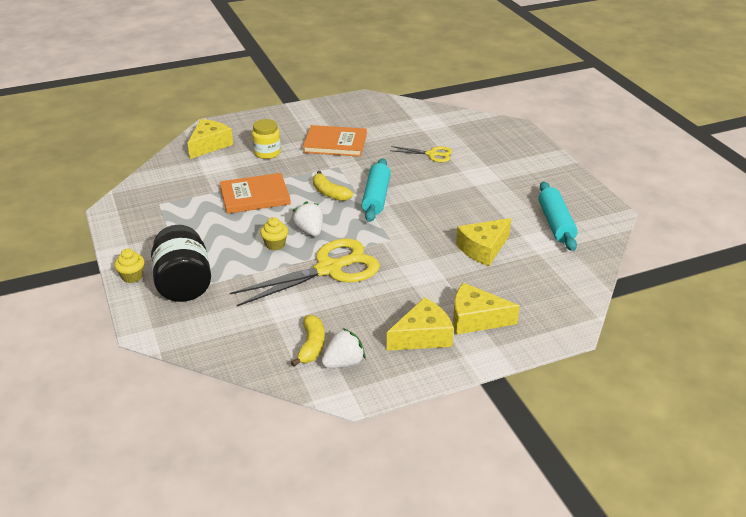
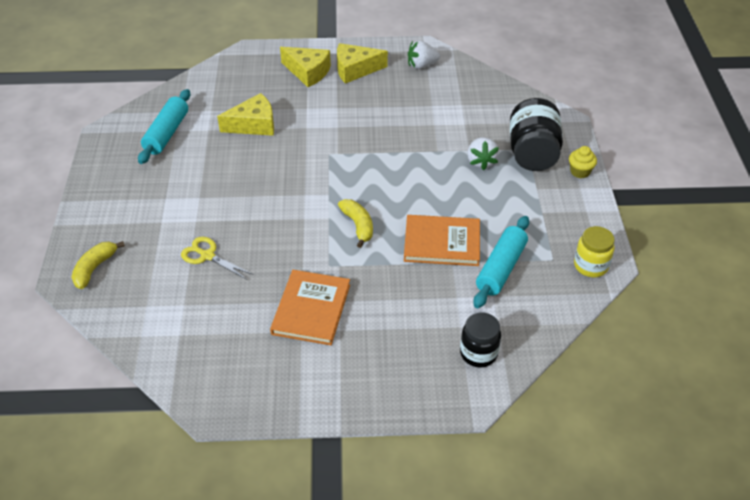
camera: 160 degrees left, 10 degrees up
yellow cheese [188,119,233,159] -> black jar [460,312,501,367]
yellow scissors [230,238,380,306] -> none
yellow jar [252,119,281,159] -> yellow jar moved to [574,226,615,277]
yellow cupcake [260,217,288,250] -> none
yellow banana [291,315,325,367] -> yellow banana moved to [71,241,125,289]
white strawberry [292,201,323,236] -> white strawberry moved to [467,137,499,171]
orange book [303,125,367,157] -> orange book turned 75 degrees clockwise [270,270,350,345]
turquoise rolling pin [362,158,391,222] -> turquoise rolling pin moved to [473,216,529,308]

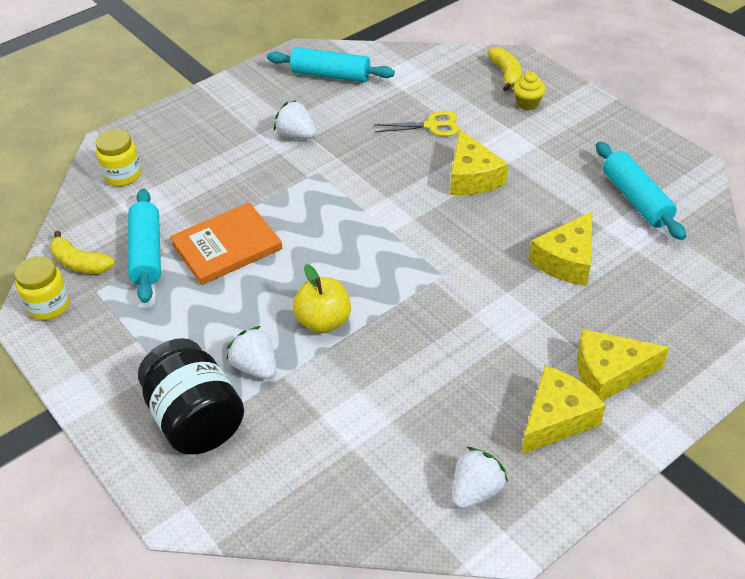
camera: 145 degrees right, 0 degrees up
orange book [270,270,350,345] -> white strawberry [274,100,316,139]
yellow banana [338,199,373,248] -> yellow banana moved to [50,231,115,274]
black jar [460,312,501,367] -> yellow jar [95,129,141,186]
yellow cupcake [569,146,597,178] -> yellow cupcake moved to [513,72,546,110]
none -> turquoise rolling pin [267,47,395,83]
none -> yellow apple [293,264,351,333]
none -> yellow cheese [450,129,508,195]

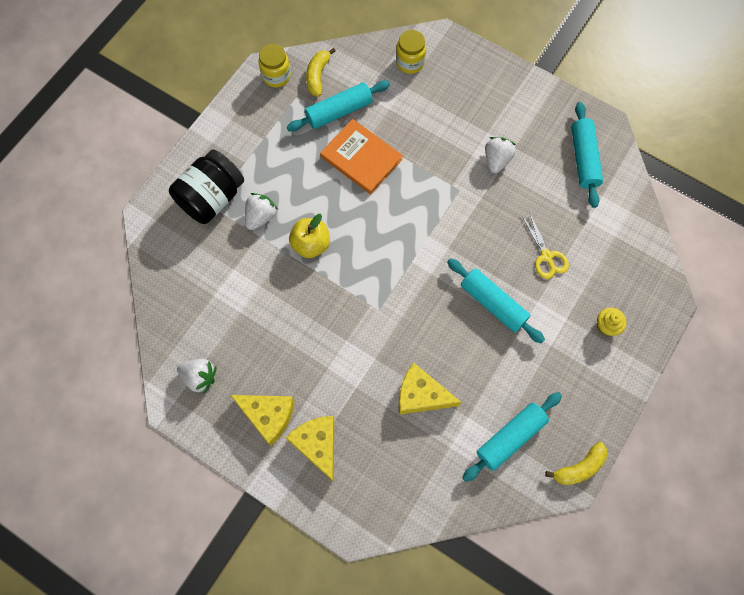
camera: 70 degrees right, 25 degrees up
yellow cheese [450,129,508,195] -> turquoise rolling pin [447,258,545,344]
yellow banana [487,47,522,91] -> yellow banana moved to [545,442,607,485]

